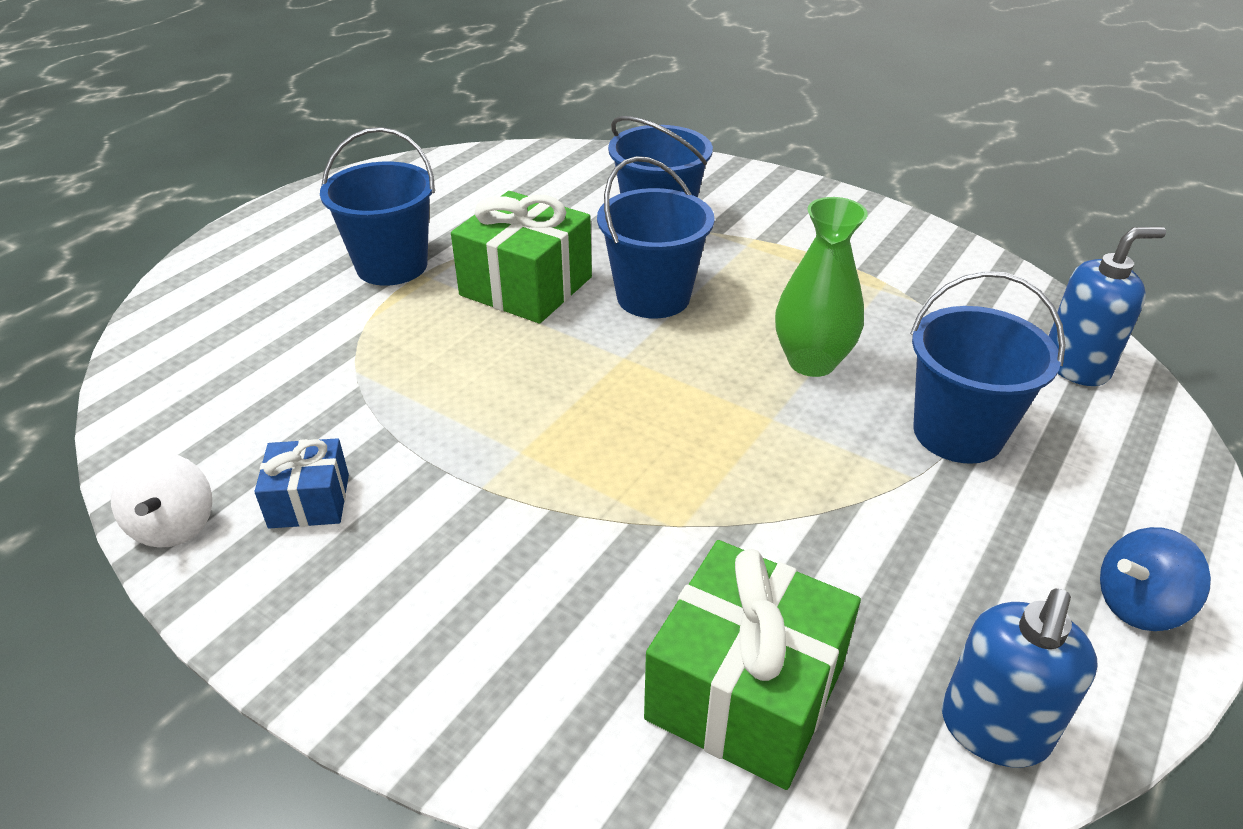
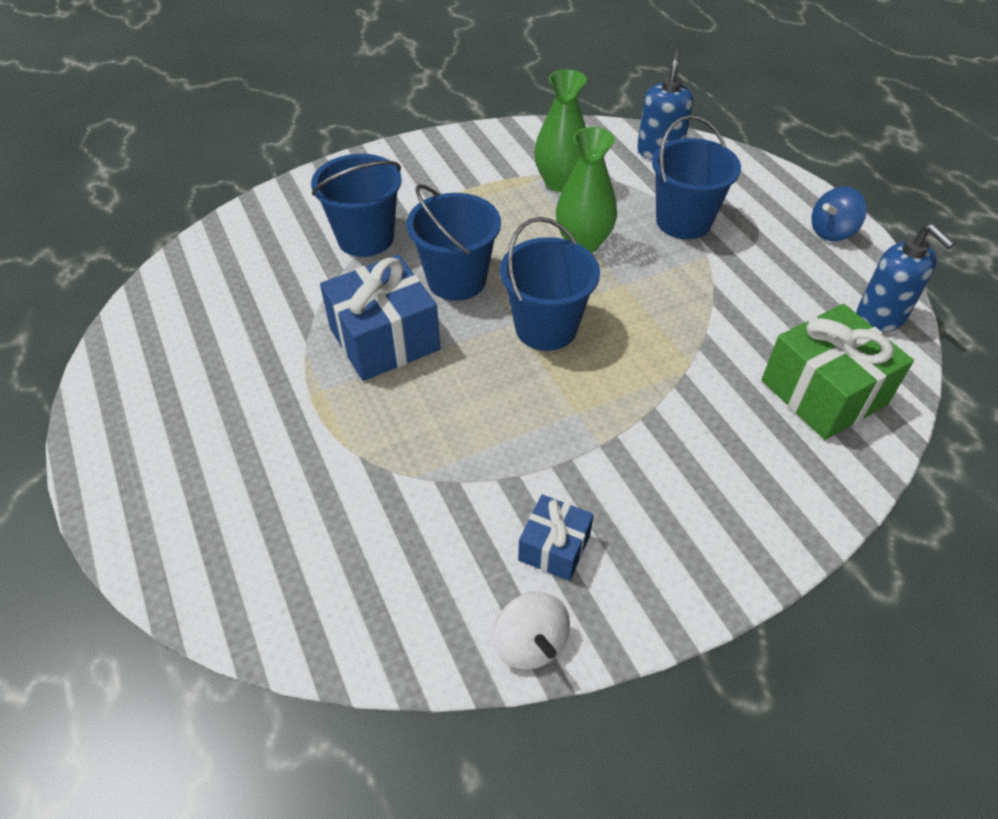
camera: 60 degrees left, 10 degrees up
white spinning top [111,452,212,547] -> white spinning top turned 45 degrees clockwise [493,592,570,670]
blue bucket [320,127,435,286] -> blue bucket moved to [500,217,600,351]
green gift [451,191,592,324] -> blue gift [320,255,440,381]
blue spinning top [1100,527,1211,631] -> blue spinning top turned 45 degrees clockwise [812,187,867,241]
none -> green vase [534,69,587,192]

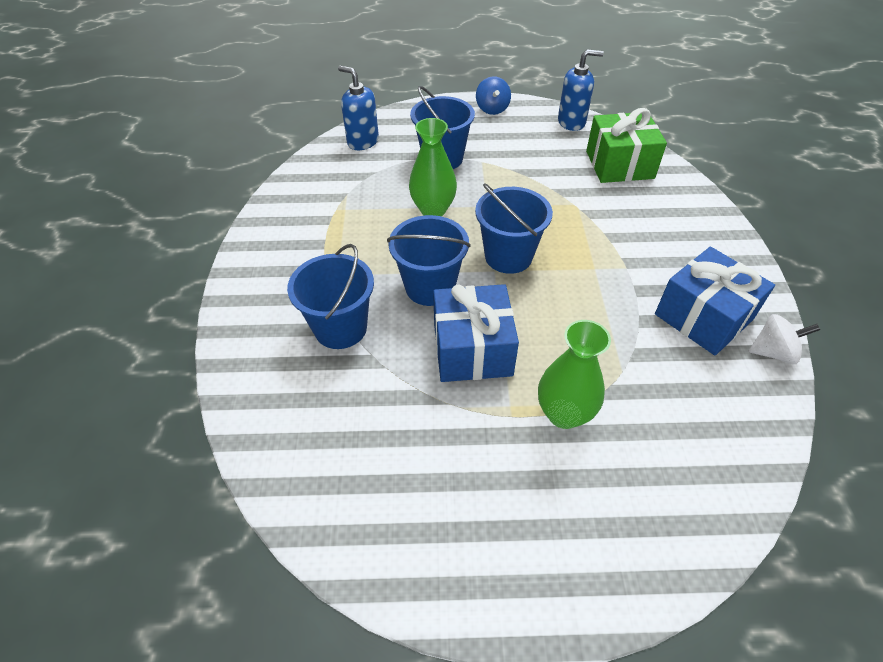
camera: 65 degrees left, 0 degrees up
blue gift [518,494,594,581] -> blue gift [655,247,775,355], size x1.82
green vase [534,69,587,192] -> green vase moved to [538,320,611,429]

